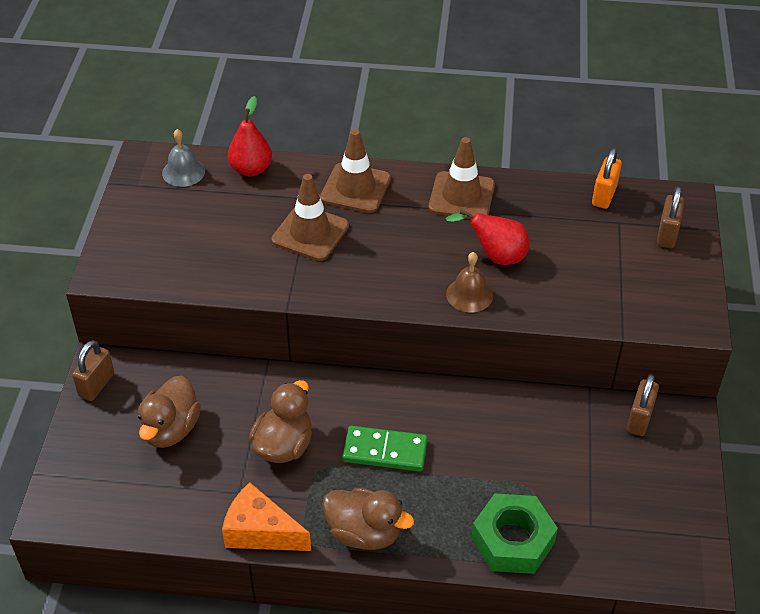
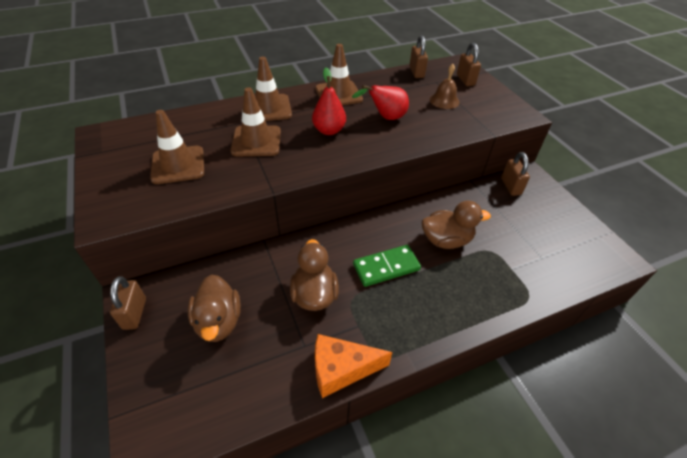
camera: 30 degrees left, 0 degrees up
grey bell [162,129,205,187] -> none
red pear [228,96,272,176] -> red pear moved to [312,68,346,135]
brown duck [322,488,414,550] -> brown duck moved to [422,201,491,249]
brown bell [446,252,493,312] -> brown bell moved to [430,64,460,109]
green nut [472,494,558,574] -> none
orange padlock [592,148,622,209] -> brown padlock [409,35,428,78]
none -> brown traffic cone [150,110,204,184]

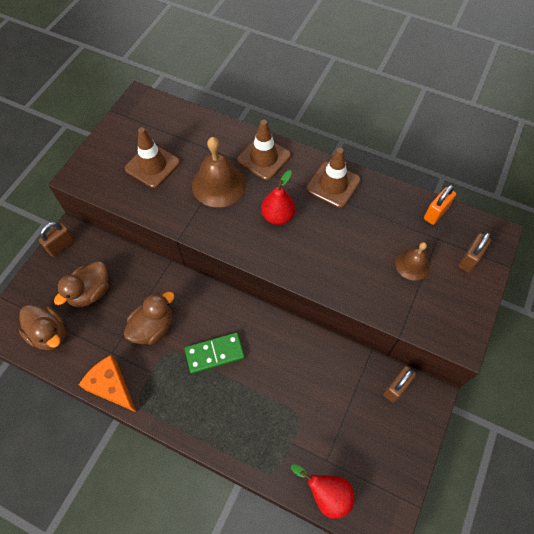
camera: 50 degrees right, 15 degrees up
brown traffic cone [231,87,281,156] -> brown bell [192,137,246,207]
red pear [352,85,409,120] -> red pear moved to [291,464,355,519]
green domino [353,245,421,287] -> green domino turned 45 degrees counterclockwise [185,333,245,374]
brown padlock [409,35,428,78] -> orange padlock [424,184,456,225]
brown duck [422,201,491,249] -> brown duck moved to [19,305,66,350]

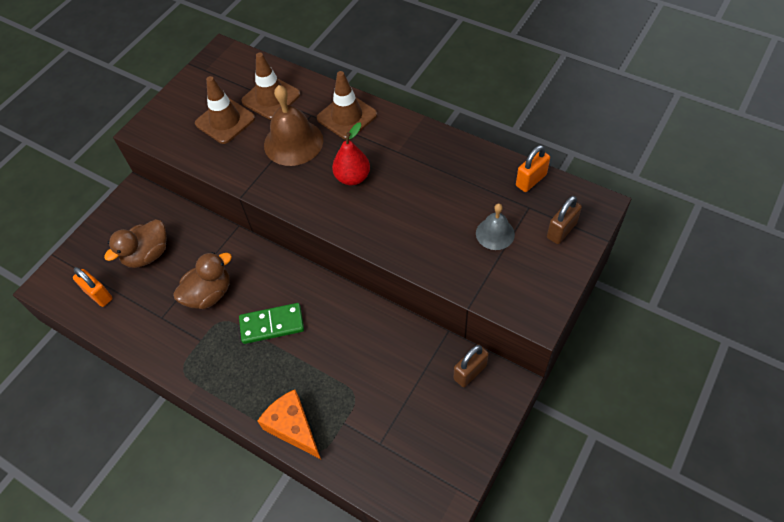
camera: 10 degrees right, 5 degrees down
brown duck [19,305,66,350] -> orange padlock [73,267,113,307]
brown padlock [39,222,75,257] -> none
orange cheese [79,355,137,413] -> orange cheese moved to [258,389,321,459]
red pear [291,464,355,519] -> none
brown traffic cone [306,148,361,208] -> brown traffic cone moved to [241,53,300,120]
brown bell [395,242,430,280] -> grey bell [476,203,515,250]

